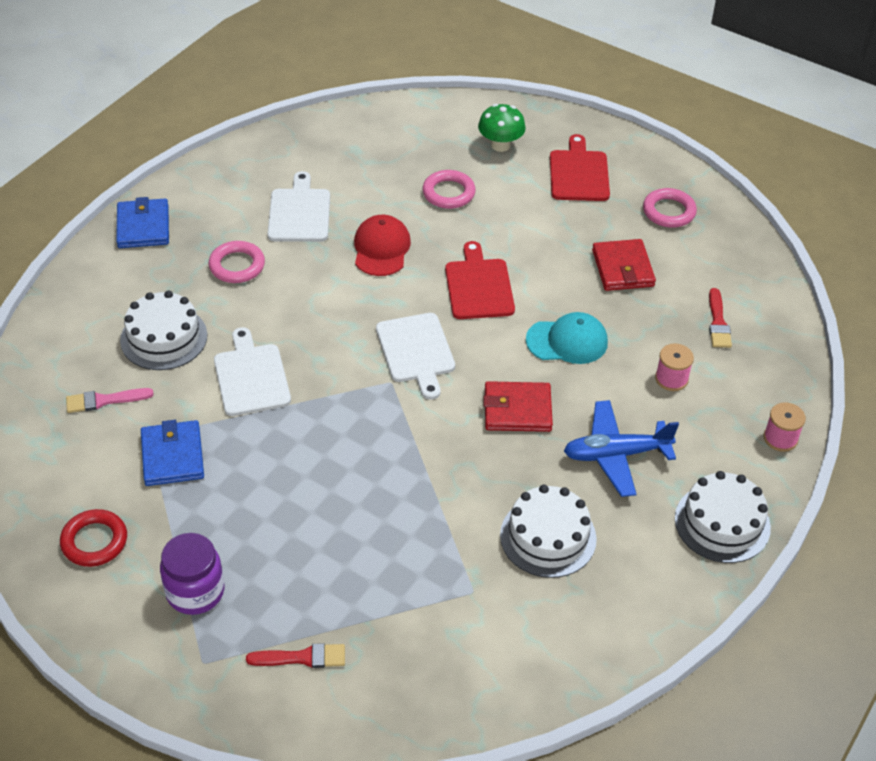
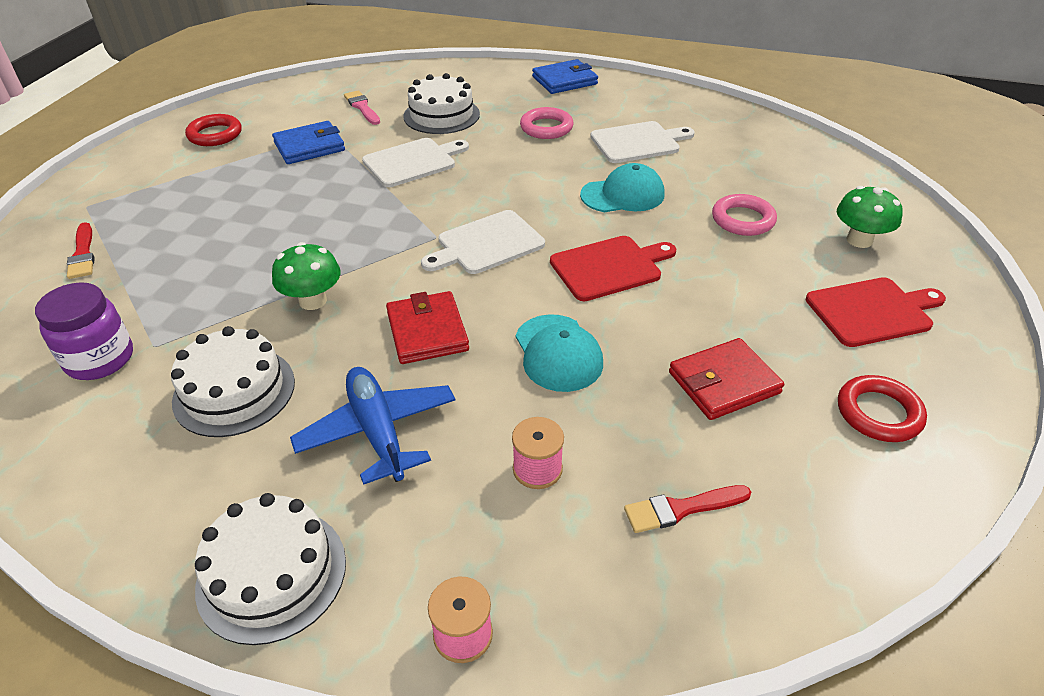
camera: 75 degrees right, 5 degrees down
purple jar [160,533,224,615] -> purple jar moved to [35,282,133,380]
red cap [354,215,411,276] -> turquoise cap [580,163,664,212]
pink ring [643,188,697,228] -> red ring [838,375,927,442]
none -> green mushroom [272,242,341,310]

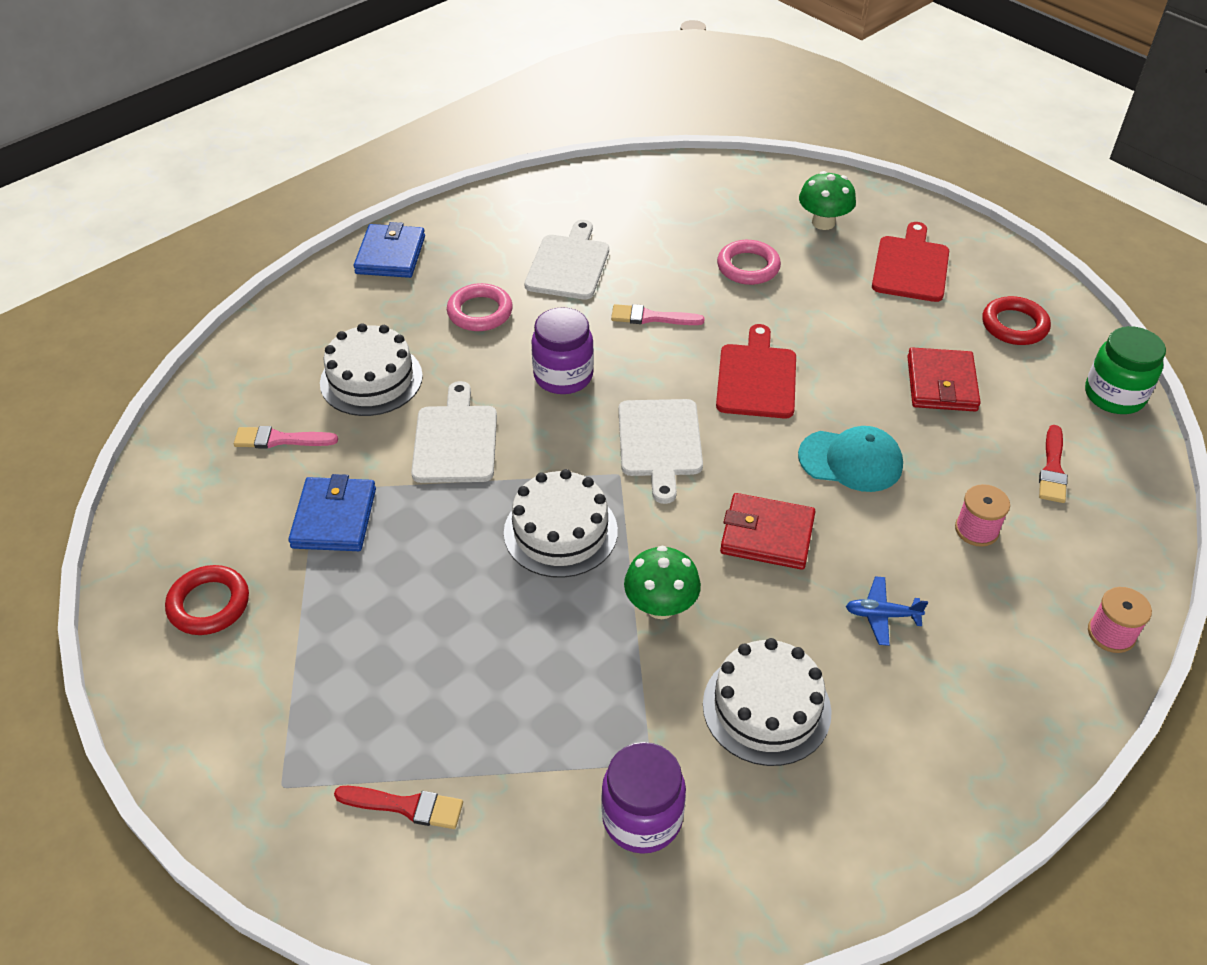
camera: 60 degrees left, 5 degrees up
white cake [195,493,346,645] -> white cake moved to [504,469,618,578]
blue plane [290,367,455,485] -> blue plane [846,576,928,646], size x0.52
turquoise cap [580,163,664,212] -> pink brush [611,304,705,325]
none -> purple jar [531,307,594,394]
none -> green jar [1085,326,1166,414]

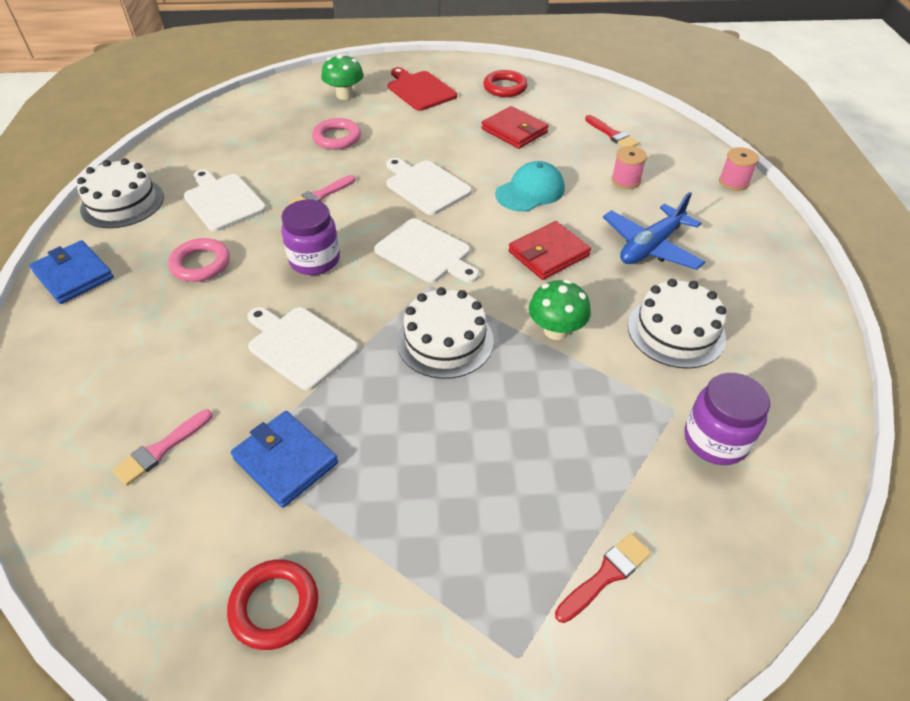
camera: 50 degrees left, 0 degrees up
white cake [320,323,423,416] -> white cake moved to [77,158,164,228]
red cutting board [716,324,796,418] -> white cutting board [386,158,472,215]
blue plane [846,576,928,646] -> blue plane [603,192,705,270], size x1.92
green jar [1085,326,1166,414] -> none

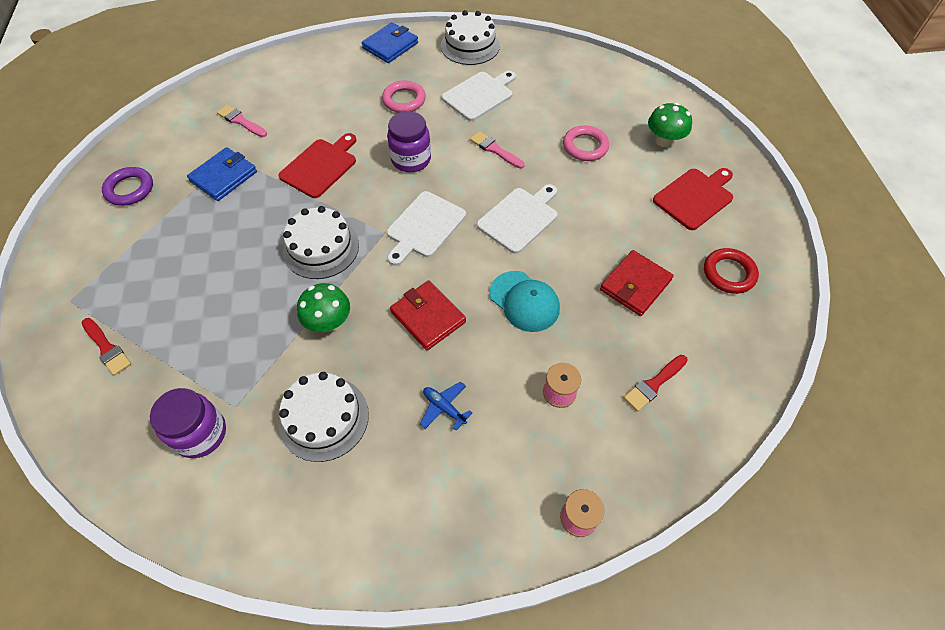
camera: 85 degrees right, 10 degrees up
red ring [227,559,318,650] -> purple ring [102,167,153,206]
white cutting board [247,307,358,391] -> red cutting board [278,133,356,198]
blue plane [603,192,705,270] -> blue plane [420,381,472,430], size x0.52

